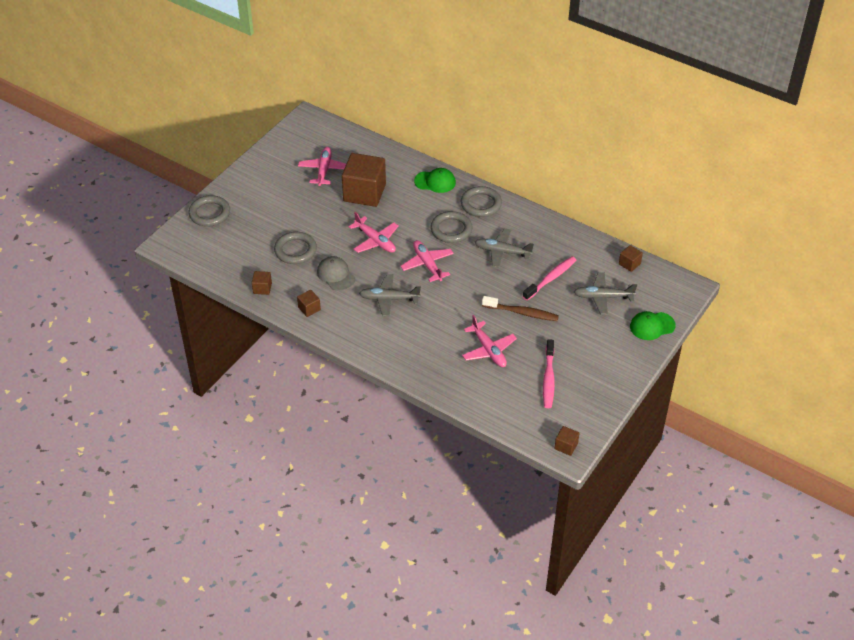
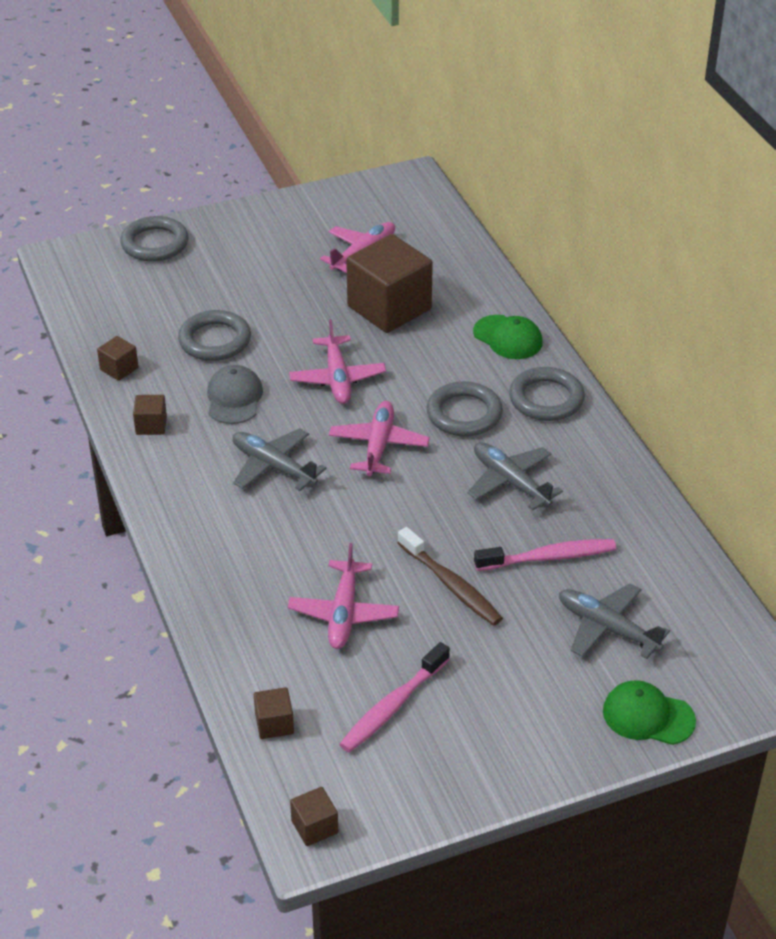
camera: 35 degrees right, 5 degrees down
brown cube [619,245,643,272] -> brown cube moved to [254,687,294,739]

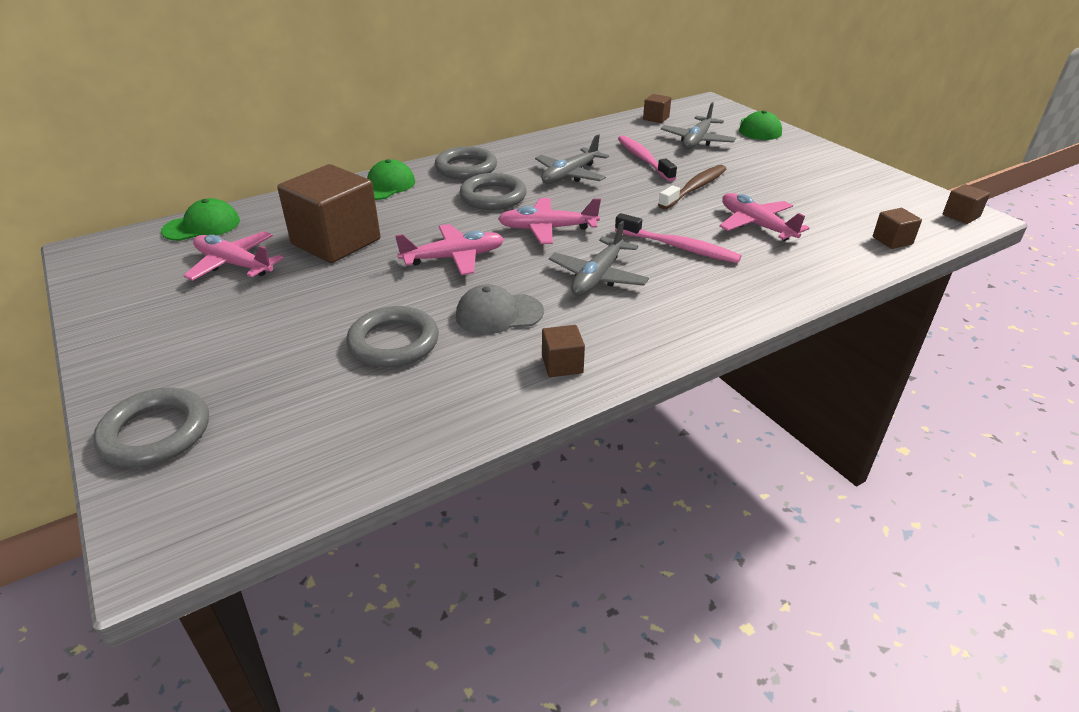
camera: 100 degrees left, 5 degrees down
brown cube [97,336,138,381] -> brown cube moved to [643,94,671,123]
pink plane [288,543,399,649] -> pink plane turned 120 degrees counterclockwise [719,193,810,241]
pink toothbrush [339,642,450,753] -> pink toothbrush moved to [615,213,742,263]
none -> green cap [161,198,240,241]

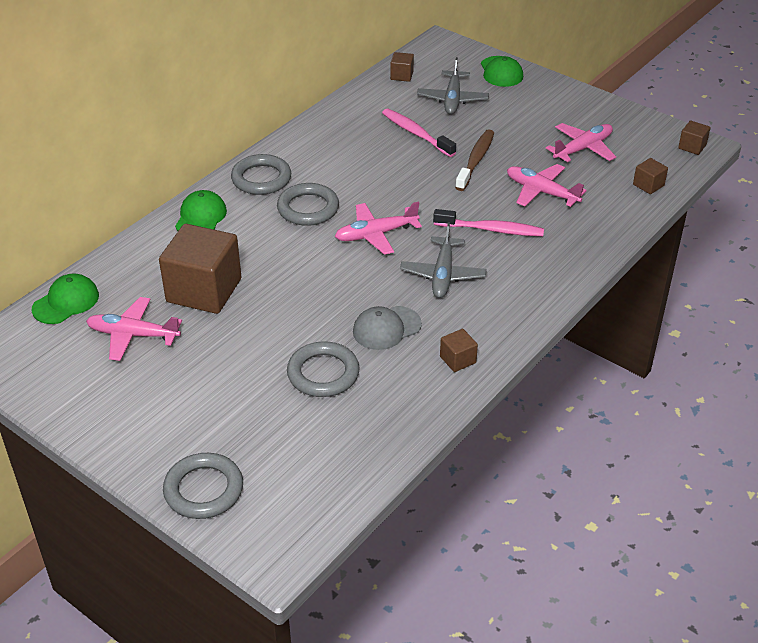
camera: 20 degrees left, 5 degrees up
pink plane [395,224,504,275] -> pink plane moved to [546,123,616,162]
grey plane [535,134,609,184] -> none

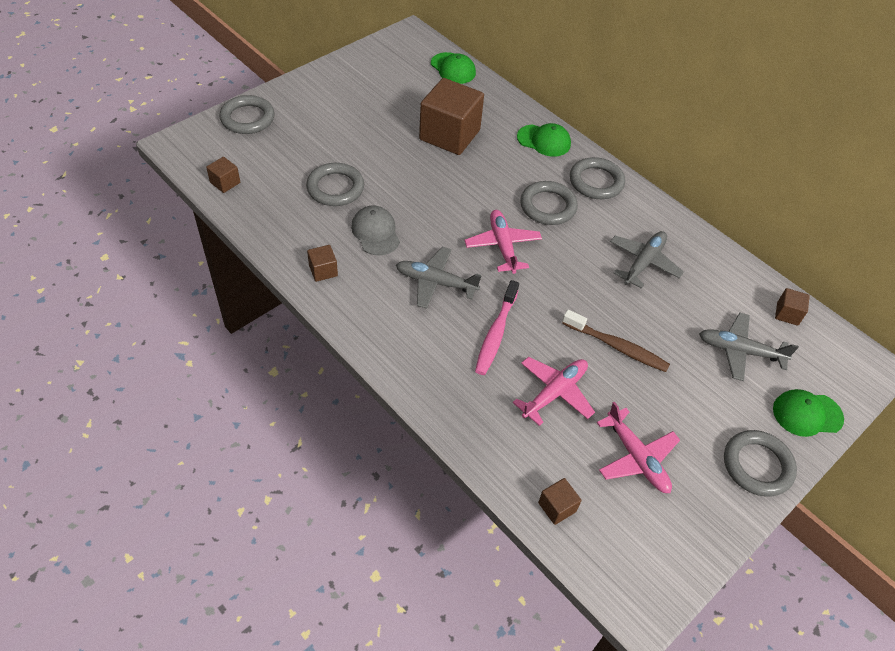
camera: 95 degrees right, 10 degrees up
pink plane [86,297,182,361] -> none
pink toothbrush [382,109,456,157] -> none
brown cube [678,120,711,155] -> brown cube moved to [206,157,240,193]
none -> grey plane [610,231,684,289]
none -> grey ring [724,430,797,497]

